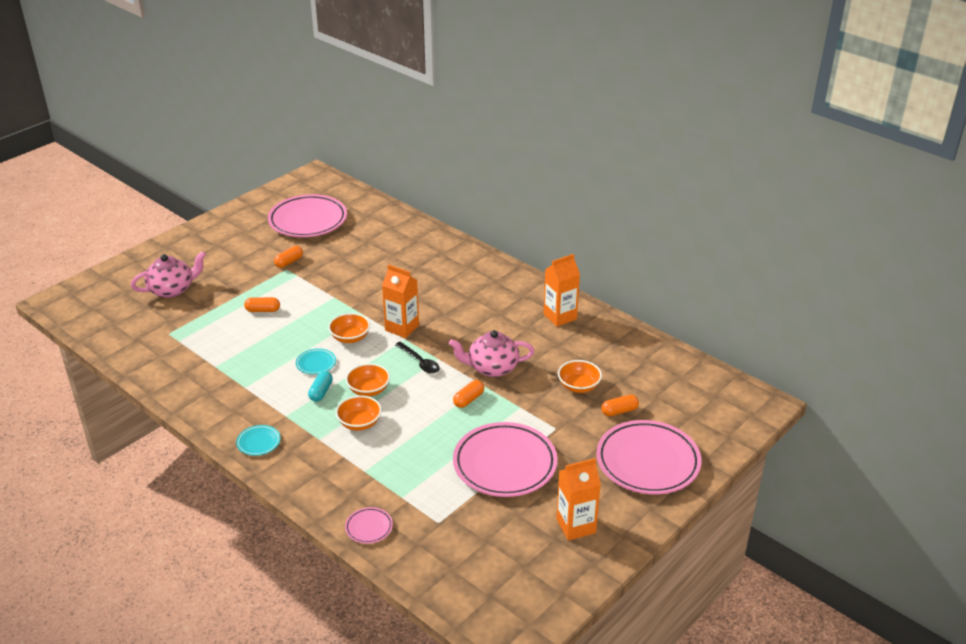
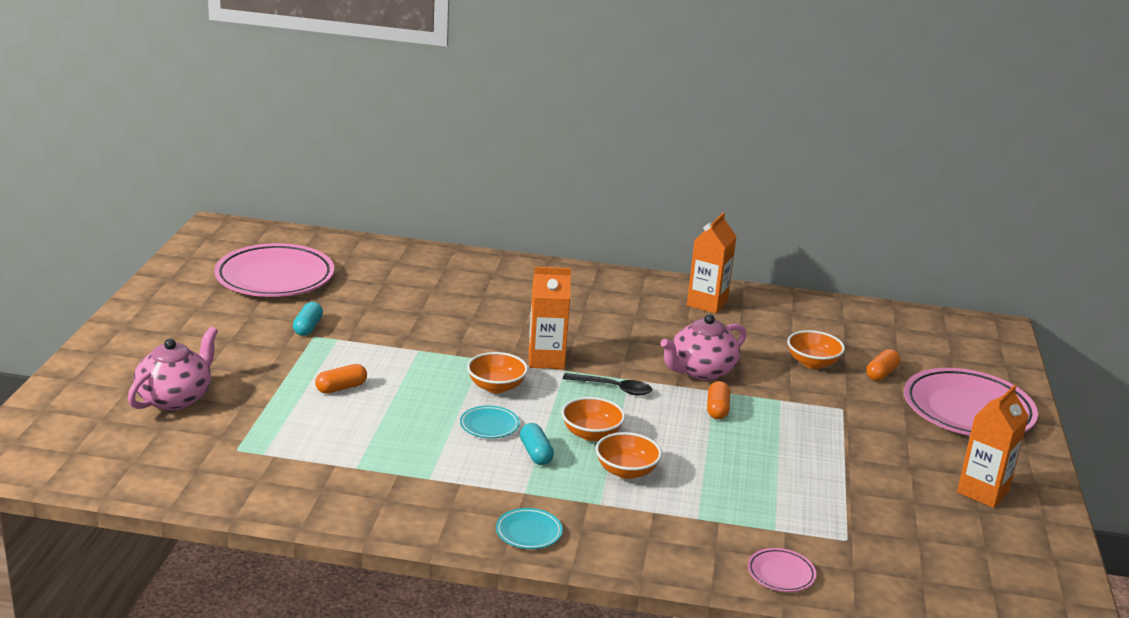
camera: 35 degrees left, 10 degrees down
orange capsule [274,246,303,268] -> turquoise capsule [293,302,323,336]
pink plate [453,422,557,497] -> none

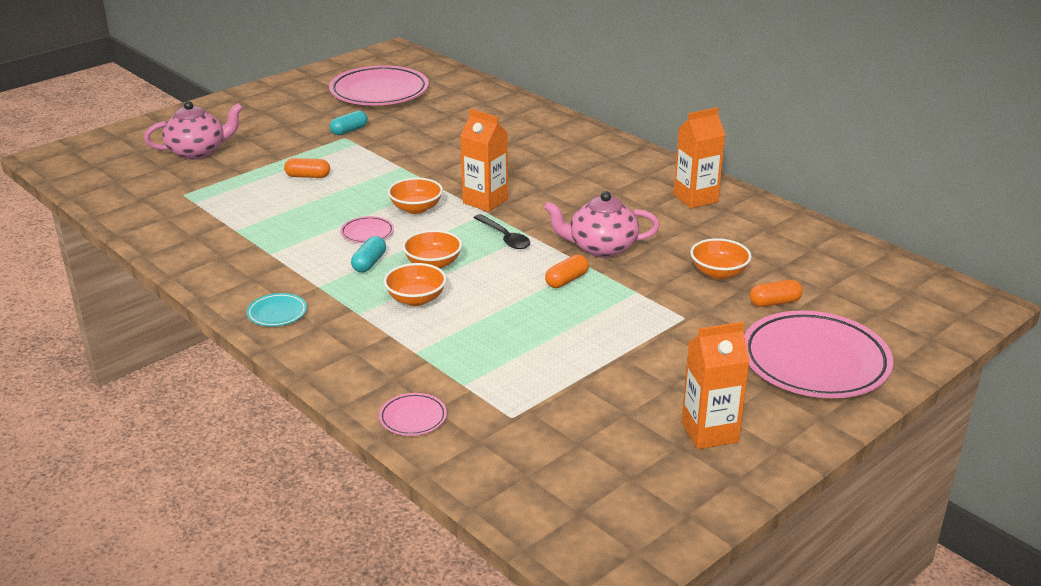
camera: 40 degrees right, 5 degrees up
turquoise plate [460,406,520,438] -> pink plate [340,216,394,243]

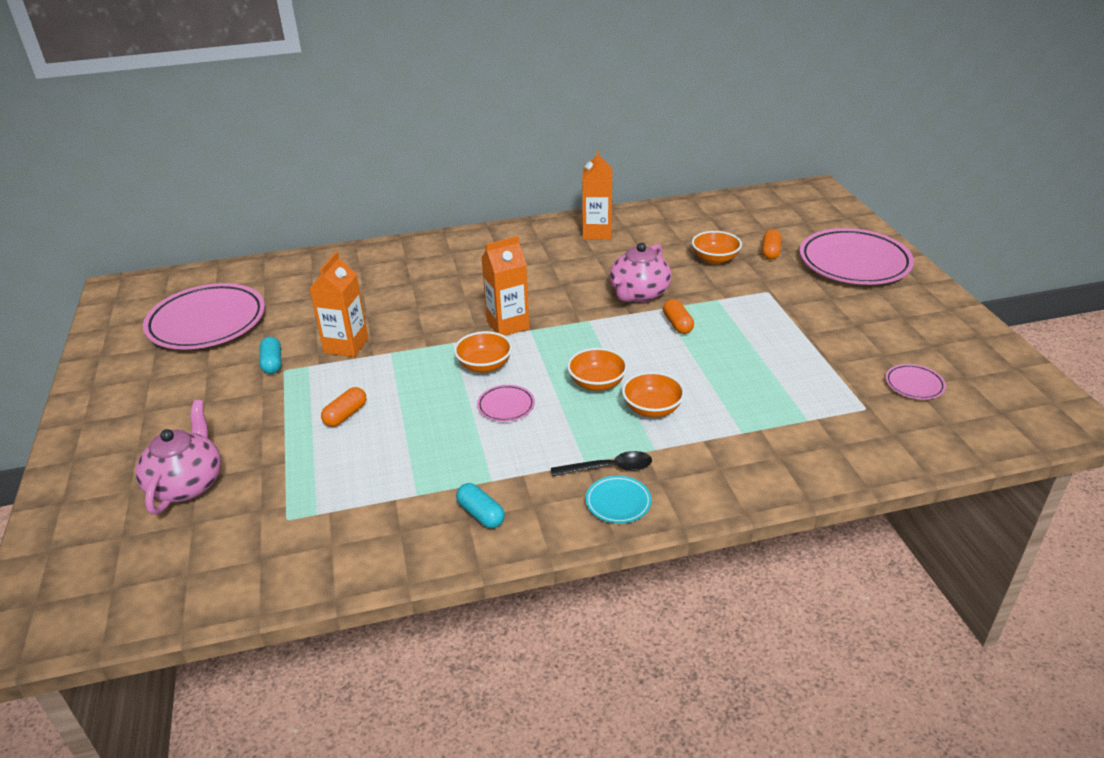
camera: 60 degrees left, 5 degrees up
turquoise capsule [351,236,386,272] -> turquoise capsule moved to [456,483,505,528]
pink plate [379,393,447,436] -> pink plate moved to [886,364,946,400]
black spoon [474,214,530,249] -> black spoon moved to [551,451,652,476]
orange carton [682,322,750,449] -> orange carton moved to [309,252,368,357]

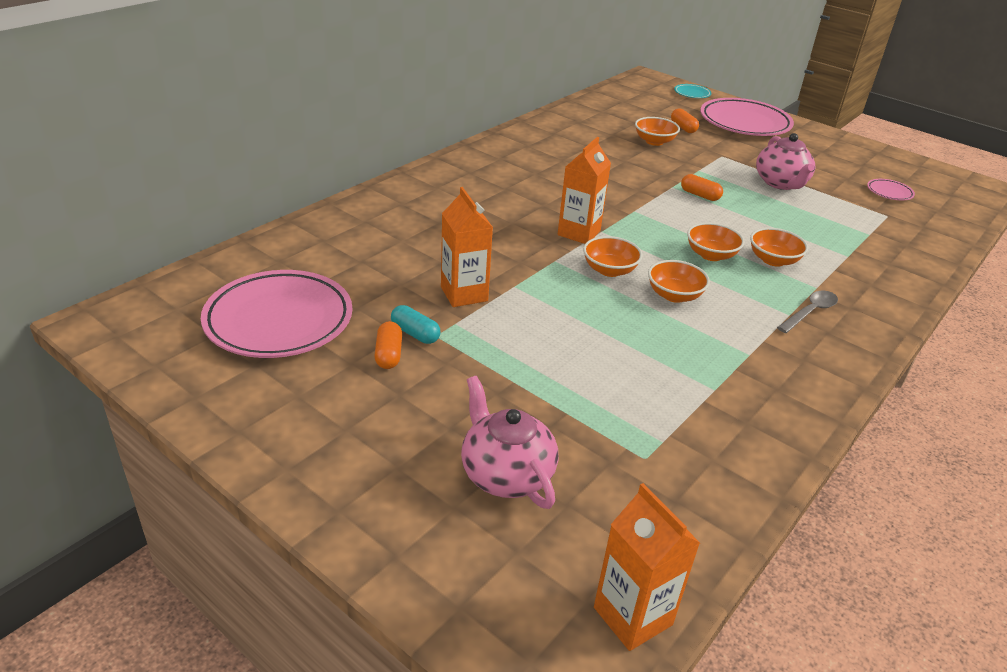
camera: 40 degrees left, 0 degrees up
orange capsule [321,387,366,427] -> orange capsule moved to [374,321,402,369]
turquoise capsule [456,483,505,528] -> none
pink plate [477,385,535,422] -> orange bowl [648,260,710,303]
black spoon [551,451,652,476] -> grey spoon [777,291,838,333]
orange carton [582,149,612,240] -> orange carton moved to [594,483,700,651]
turquoise plate [586,476,652,523] -> turquoise plate moved to [674,84,711,98]
pink teapot [609,243,672,302] -> pink teapot moved to [756,133,815,190]

